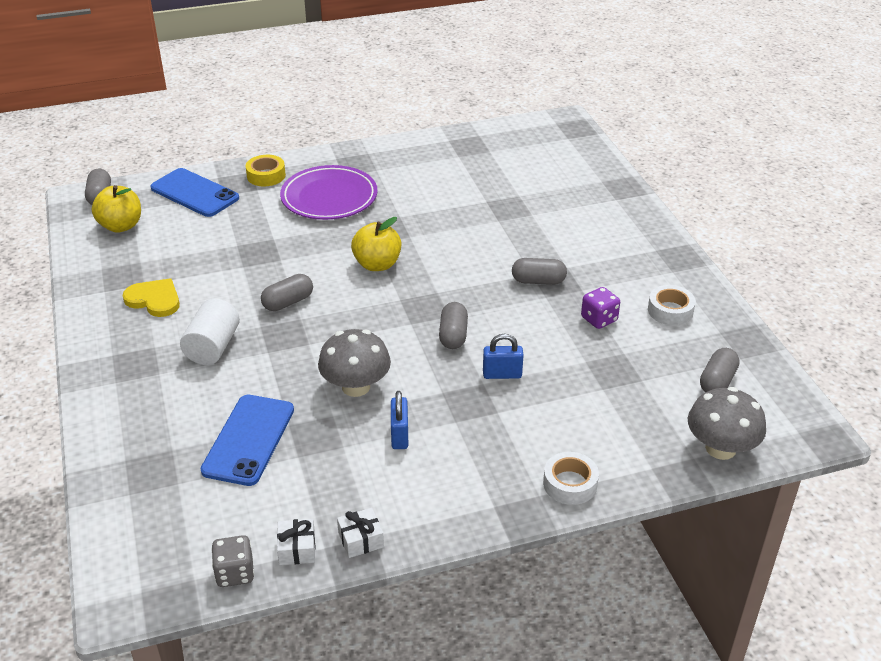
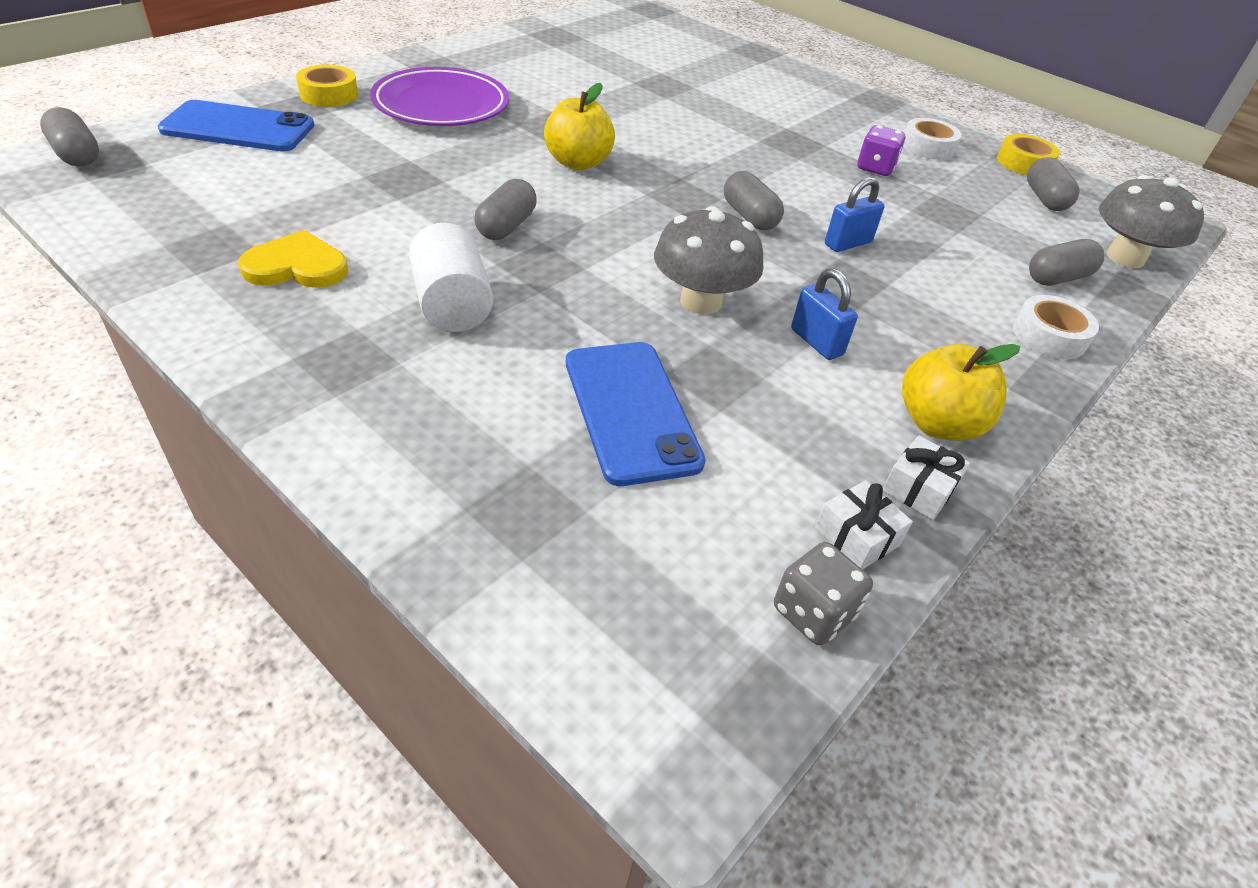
camera: 35 degrees left, 5 degrees up
yellow apple [92,185,141,233] -> yellow apple moved to [902,344,1020,441]
grey capsule [512,258,567,285] -> grey capsule moved to [1029,239,1104,286]
none -> yellow tape [997,134,1060,175]

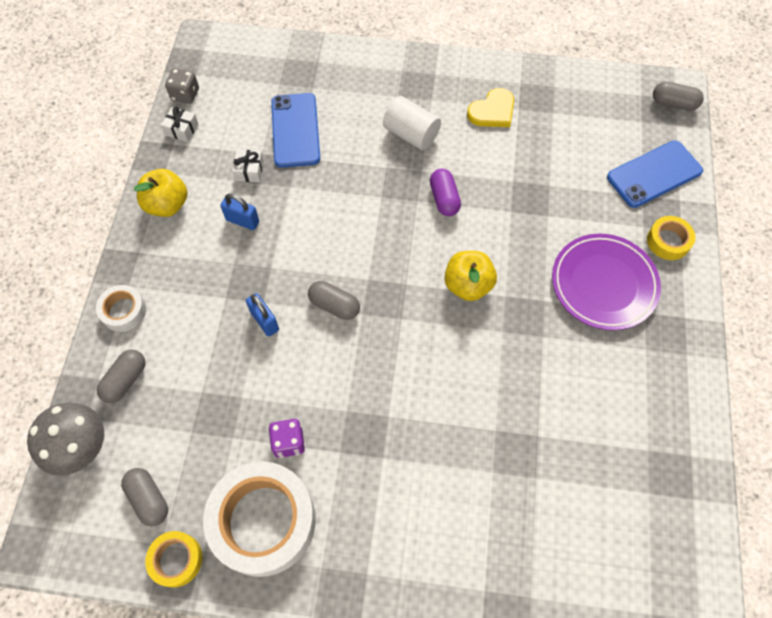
camera: 150 degrees right, 20 degrees up
grey capsule [474,179,537,240] -> purple capsule [430,169,461,216]
blue phone [566,342,706,486] -> blue phone turned 45 degrees clockwise [271,93,320,168]
grey mushroom [654,206,763,315] -> none
blue padlock [825,177,885,252] -> blue padlock turned 60 degrees counterclockwise [246,293,279,337]
white gift [883,435,970,520] -> white gift moved to [232,150,264,182]
white tape [903,118,962,160] -> white tape [203,461,316,577], size x2.07

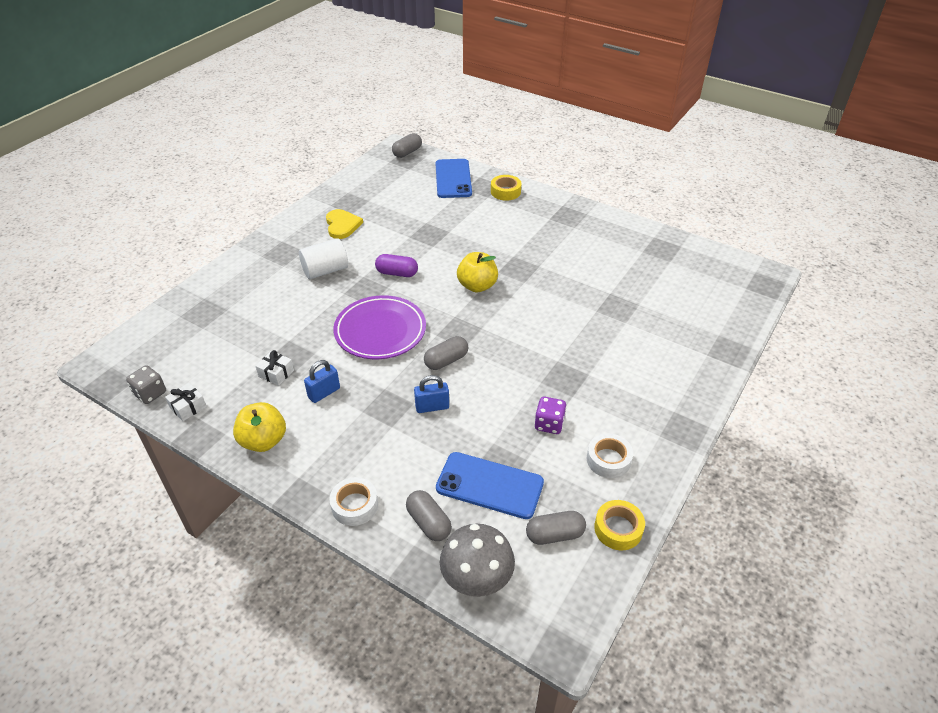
camera: 65 degrees left, 20 degrees down
white tape [203,461,316,577] -> white tape [587,433,633,478], size x0.48
blue phone [271,93,320,168] -> blue phone moved to [436,452,544,519]
purple plate [552,234,661,330] -> purple plate moved to [333,295,426,359]

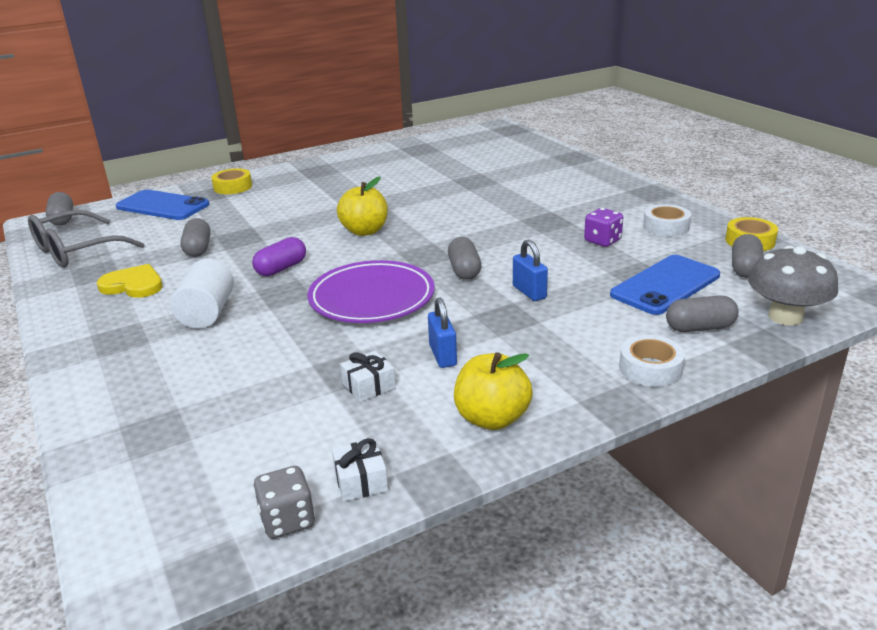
camera: 60 degrees left, 15 degrees down
blue padlock [414,375,449,413] -> blue padlock turned 45 degrees counterclockwise [513,240,548,301]
none -> grey glasses [28,210,145,268]
none -> grey capsule [180,218,211,257]

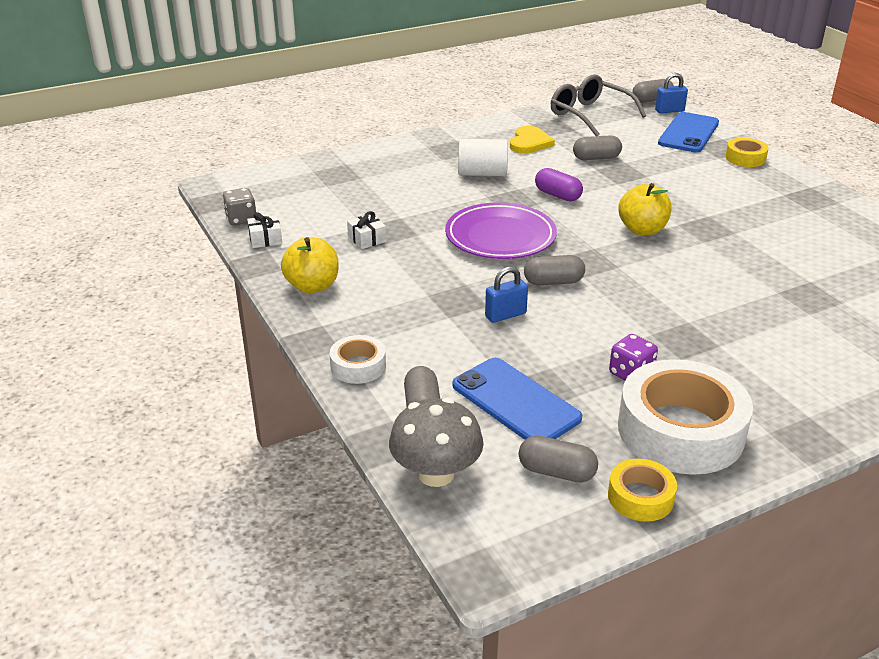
camera: 90 degrees right, 5 degrees up
blue padlock [428,298,457,368] -> blue padlock moved to [655,73,688,113]
white tape [643,204,691,236] -> white tape [618,359,753,475], size x2.07

